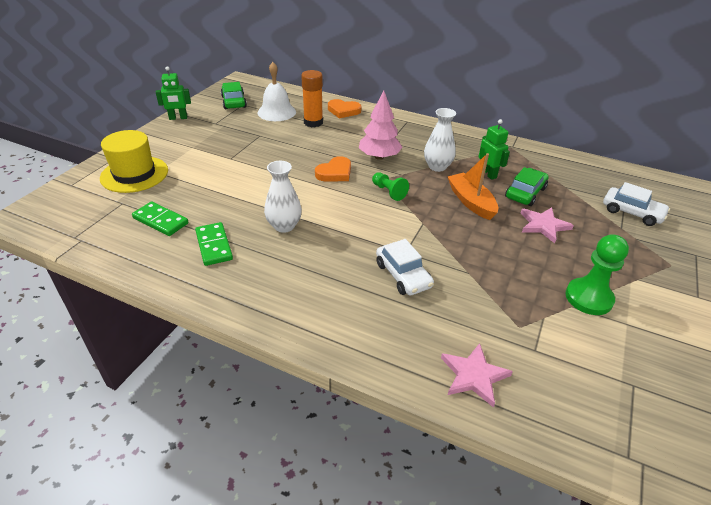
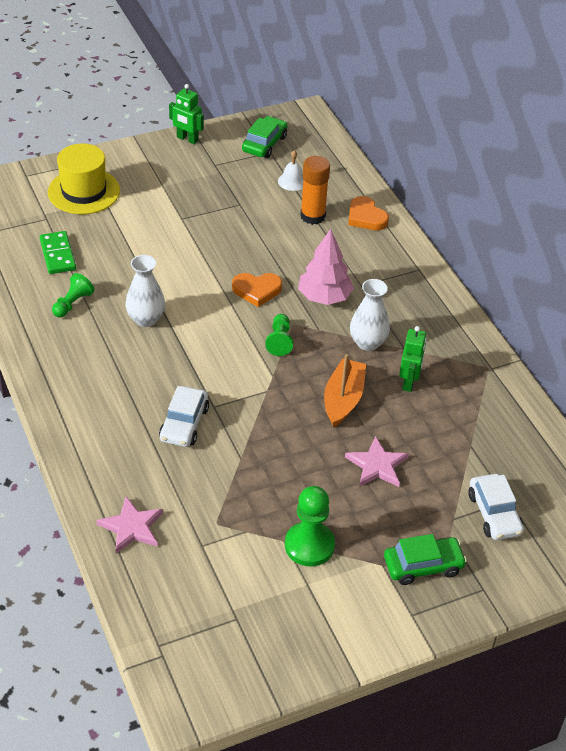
camera: 40 degrees right, 5 degrees up
green domino [195,222,233,266] -> green pawn [52,273,94,318]
white bell [258,62,296,121] -> white bell [278,150,303,191], size x0.58
green car [505,167,549,206] -> green car moved to [384,534,467,585]

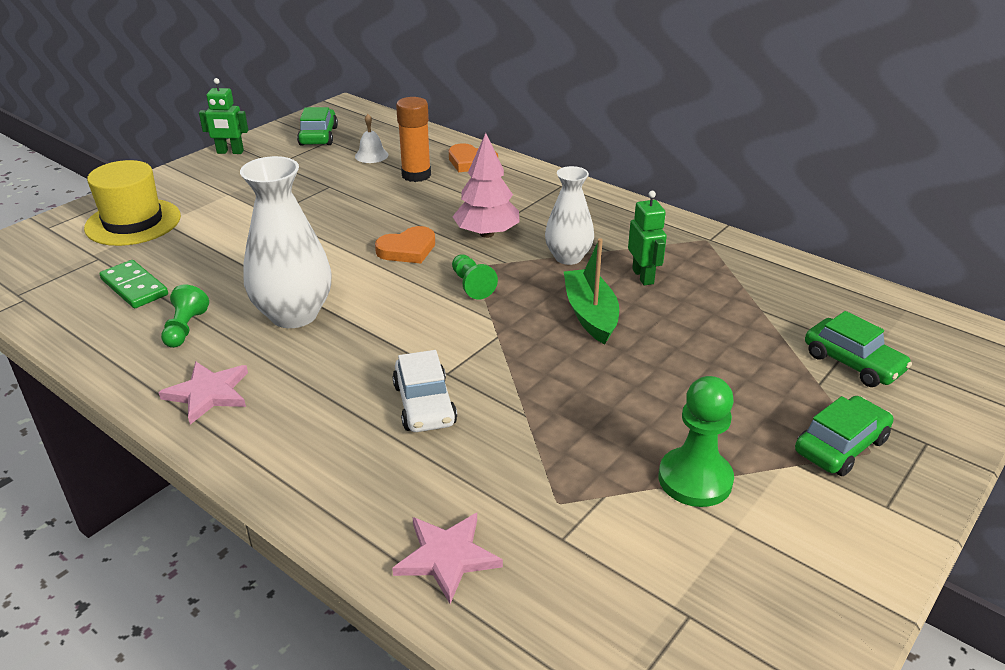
camera: 25 degrees left, 10 degrees down
white vase [125,255,165,327] -> white vase [240,156,332,328], size x1.57
orange boat [324,354,366,427] -> green boat [564,238,619,344]
pink star [345,436,409,487] -> pink star moved to [158,362,248,425]
white car [468,474,524,540] -> green car [805,311,912,387]

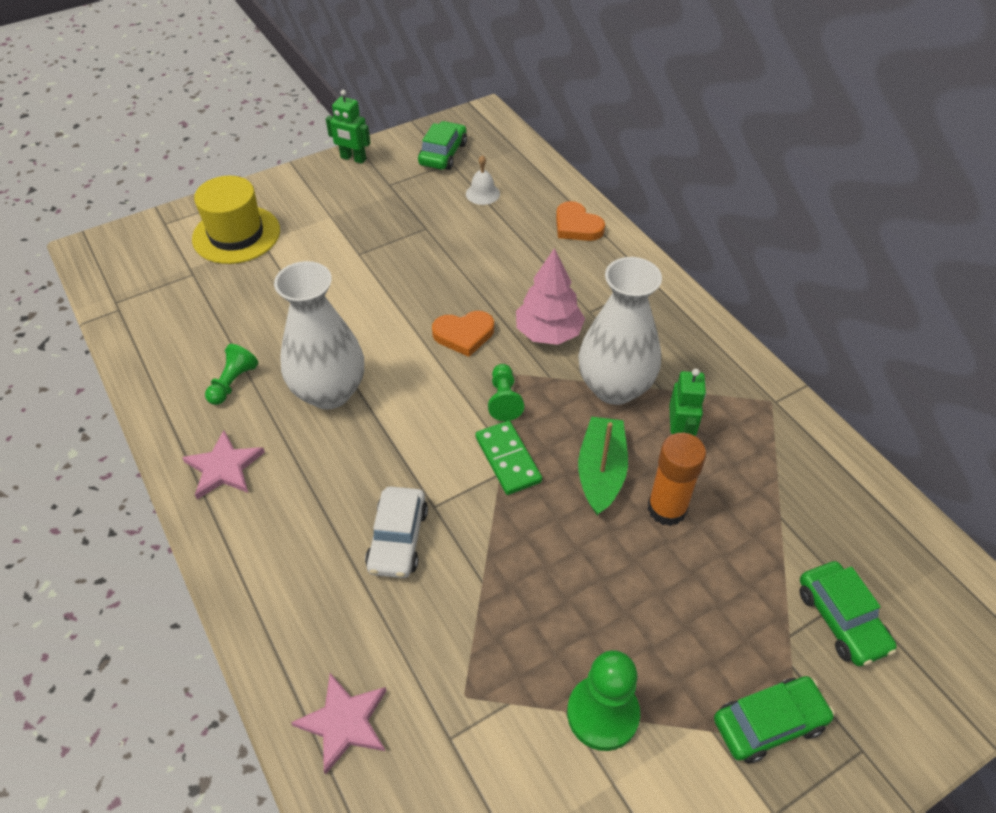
camera: 20 degrees right, 15 degrees up
green domino [99,260,168,308] -> green domino moved to [476,421,542,495]
orange glue stick [396,97,431,182] -> orange glue stick moved to [647,433,706,526]
white vase [545,166,594,265] -> white vase [578,257,662,405], size x1.57

